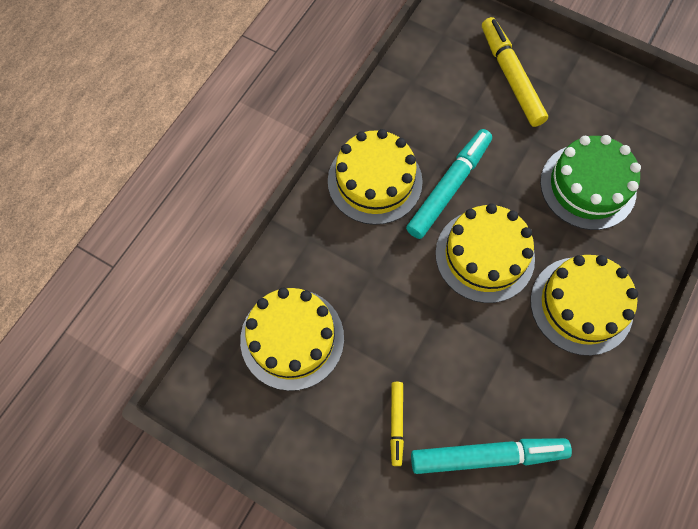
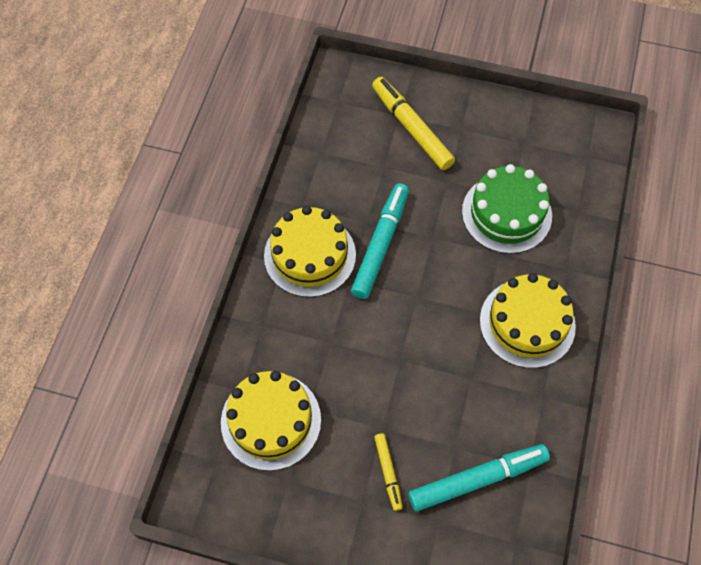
camera: 15 degrees left, 5 degrees down
yellow cake [435,203,535,303] -> none

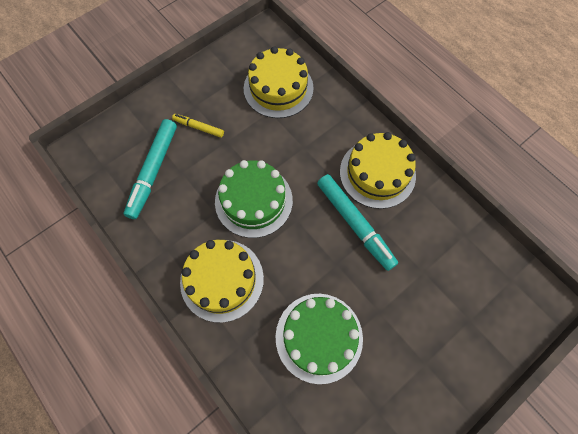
camera: 125 degrees right, 5 degrees up
yellow marker [372,77,455,170] -> none
none -> green cake [215,160,293,238]

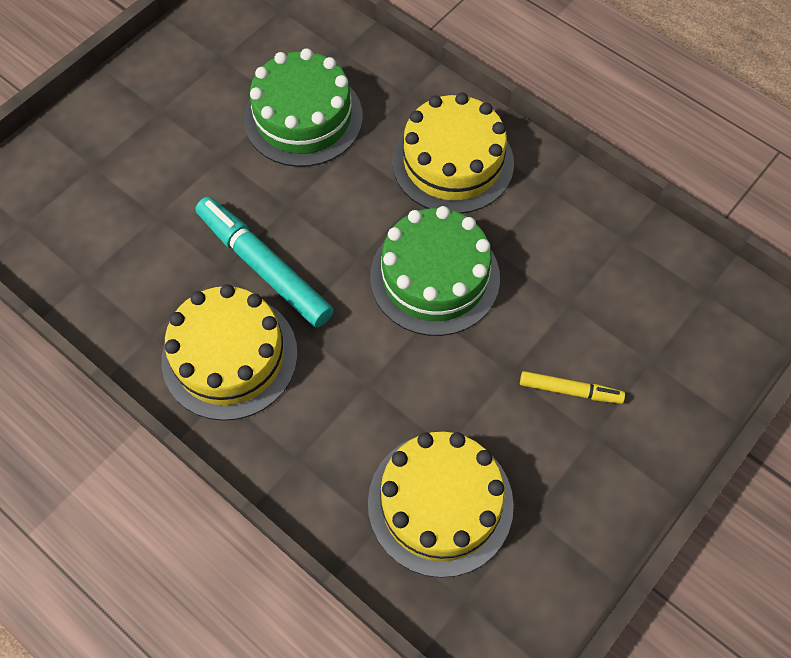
camera: 170 degrees right, 5 degrees down
turquoise marker [124,119,177,219] -> none

